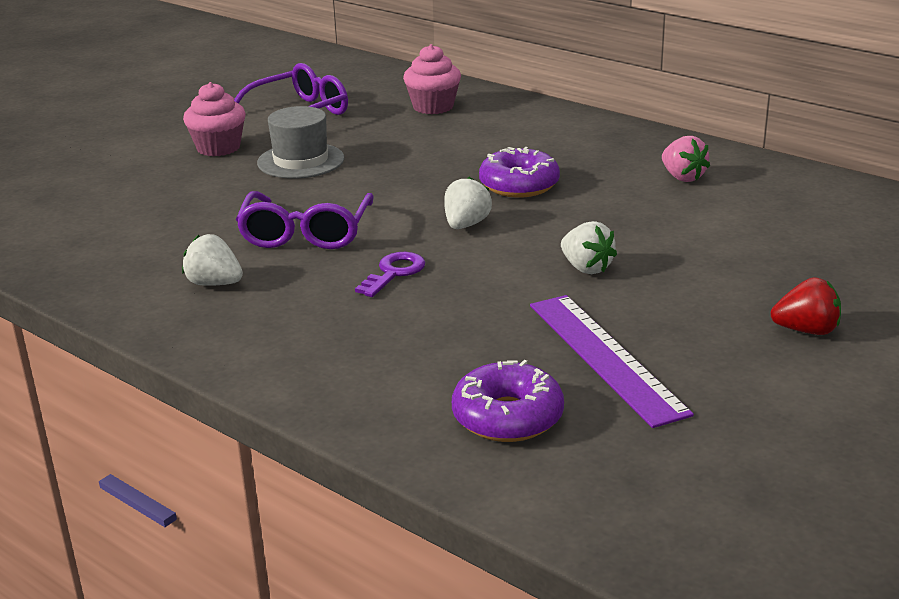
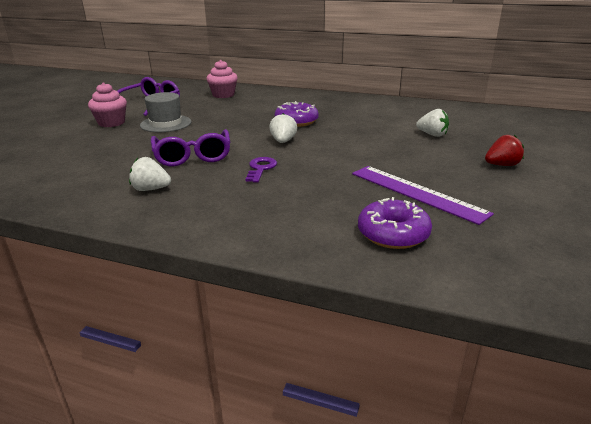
camera: 20 degrees left, 0 degrees up
white strawberry [561,221,617,274] -> white strawberry moved to [416,109,449,137]
pink strawberry [662,136,710,182] -> none

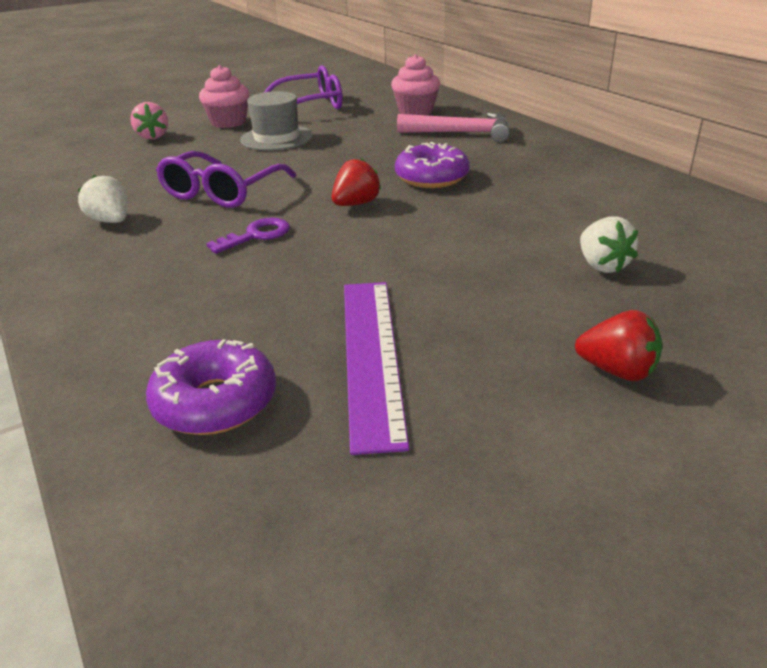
camera: 40 degrees right, 5 degrees up
white strawberry [269,113,297,143] -> red strawberry [332,158,381,206]
none -> pink strawberry [130,102,168,139]
none -> pink hammer [397,113,510,142]

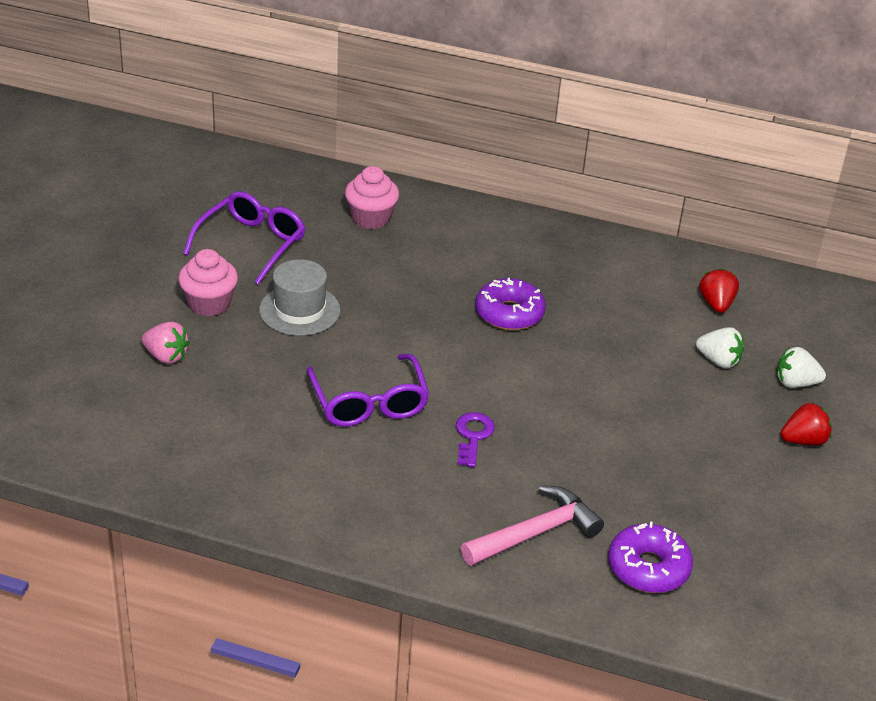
camera: 45 degrees left, 5 degrees up
white strawberry [78,175,128,223] -> white strawberry moved to [777,347,826,388]
red strawberry [332,158,381,206] -> red strawberry moved to [699,268,739,313]
purple ruler [344,282,409,455] -> none
pink hammer [397,113,510,142] -> pink hammer moved to [461,485,604,566]

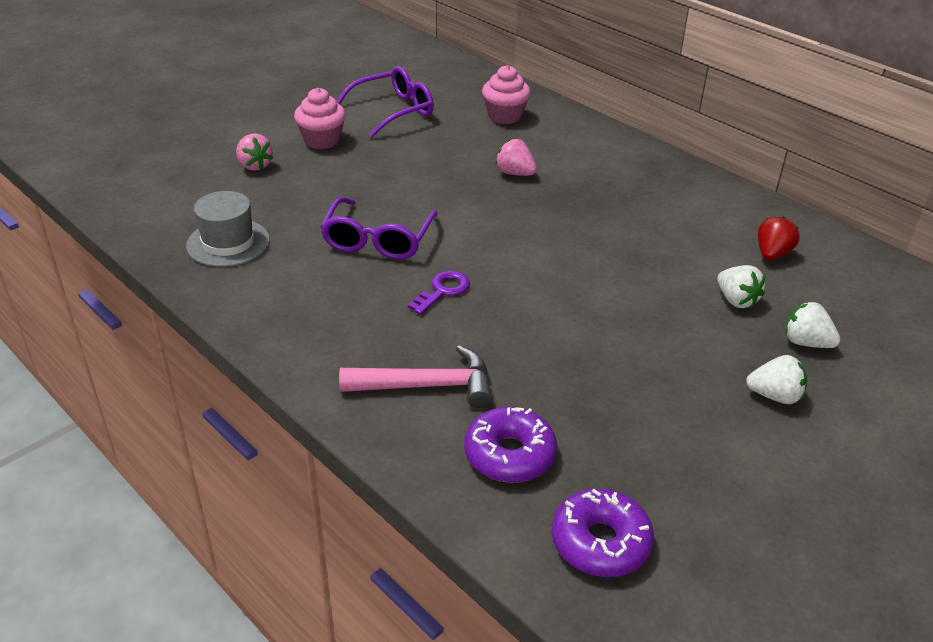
camera: 30 degrees right, 0 degrees up
grey hat [259,259,340,336] -> grey hat moved to [186,191,270,267]
purple donut [475,278,546,330] -> purple donut moved to [552,488,654,577]
red strawberry [781,403,832,445] -> white strawberry [746,355,807,404]
none -> pink strawberry [495,139,537,176]

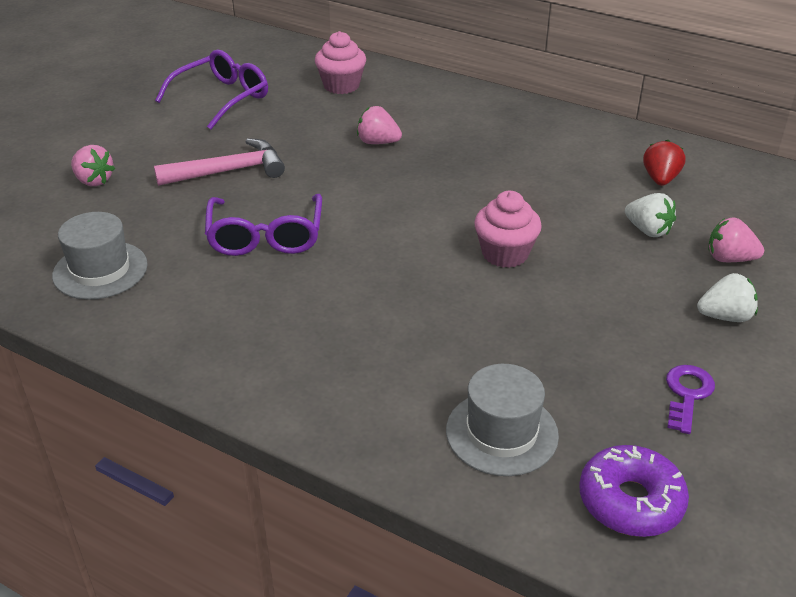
camera: 15 degrees left, 0 degrees up
pink cupcake [294,88,346,149] -> pink cupcake moved to [474,191,542,268]
pink hammer [339,345,492,408] -> pink hammer moved to [154,138,285,186]
purple key [408,271,470,315] -> purple key moved to [666,365,715,434]
purple donut [464,407,557,483] -> grey hat [446,364,559,476]
white strawberry [785,301,841,348] -> pink strawberry [708,218,764,262]

